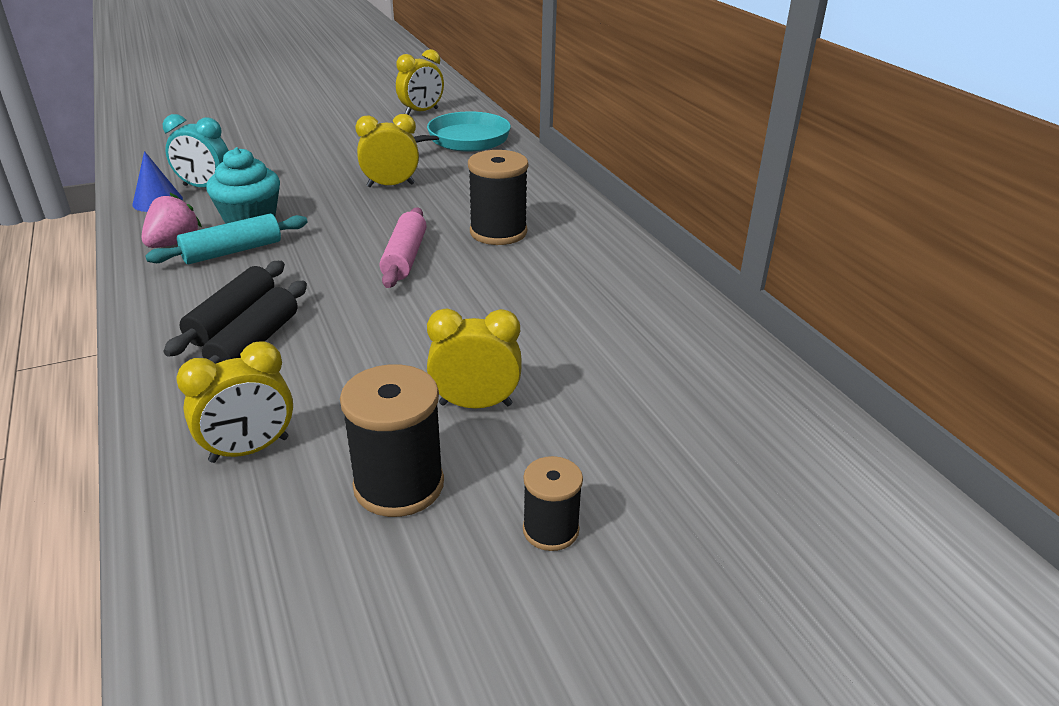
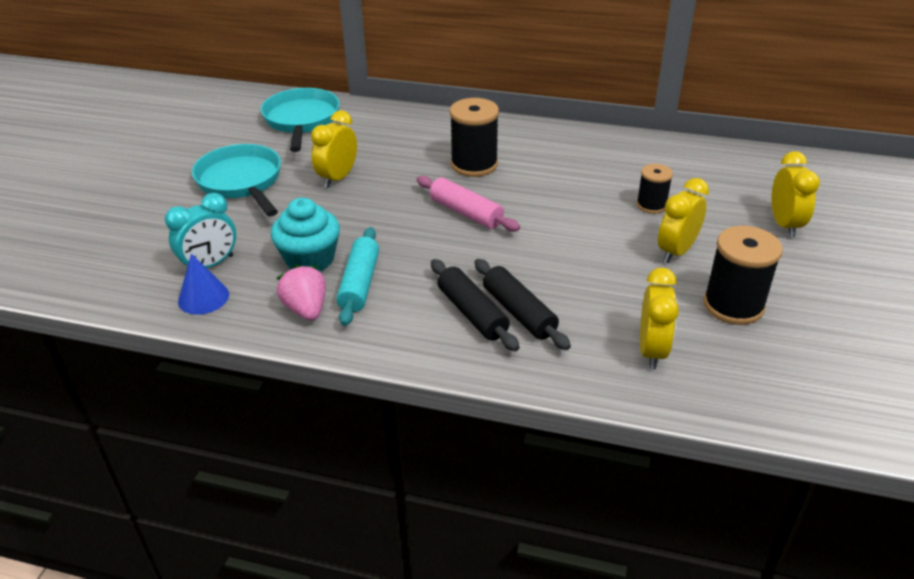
camera: 50 degrees left, 5 degrees up
yellow clock [396,49,444,115] -> yellow clock moved to [772,151,820,237]
black spool [523,456,583,551] -> black spool moved to [637,164,673,214]
none -> turquoise pan [192,144,281,217]

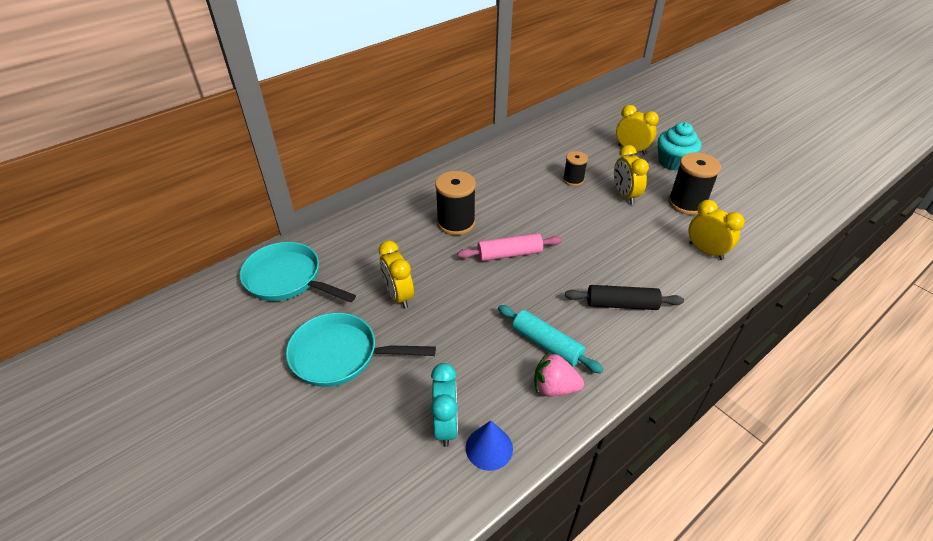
camera: 55 degrees left, 5 degrees up
turquoise cupcake [271,198,340,271] -> turquoise cupcake moved to [658,122,701,171]
black rolling pin [474,259,571,350] -> none

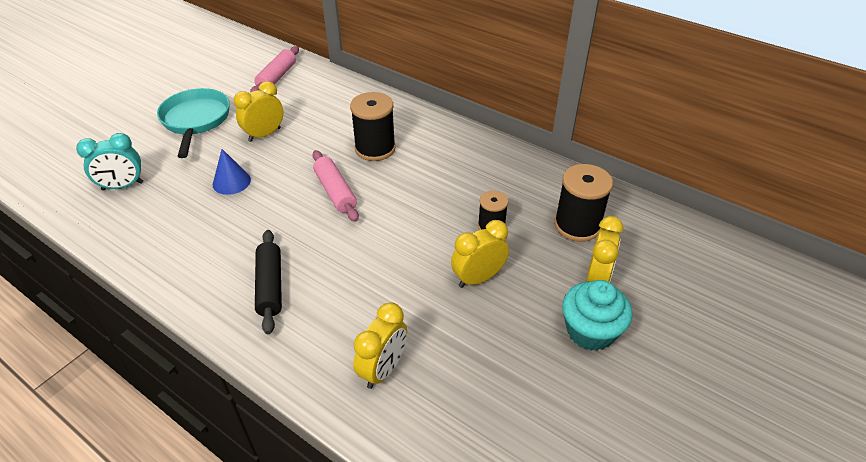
camera: 75 degrees right, 0 degrees up
turquoise pan [240,242,356,303] -> pink rolling pin [250,46,299,92]
blue cone [466,420,513,471] -> blue cone moved to [213,149,251,195]
turquoise rolling pin [498,305,603,373] -> none
pink strawberry [534,352,584,397] -> none
black spool [668,152,721,215] -> black spool moved to [554,164,613,242]

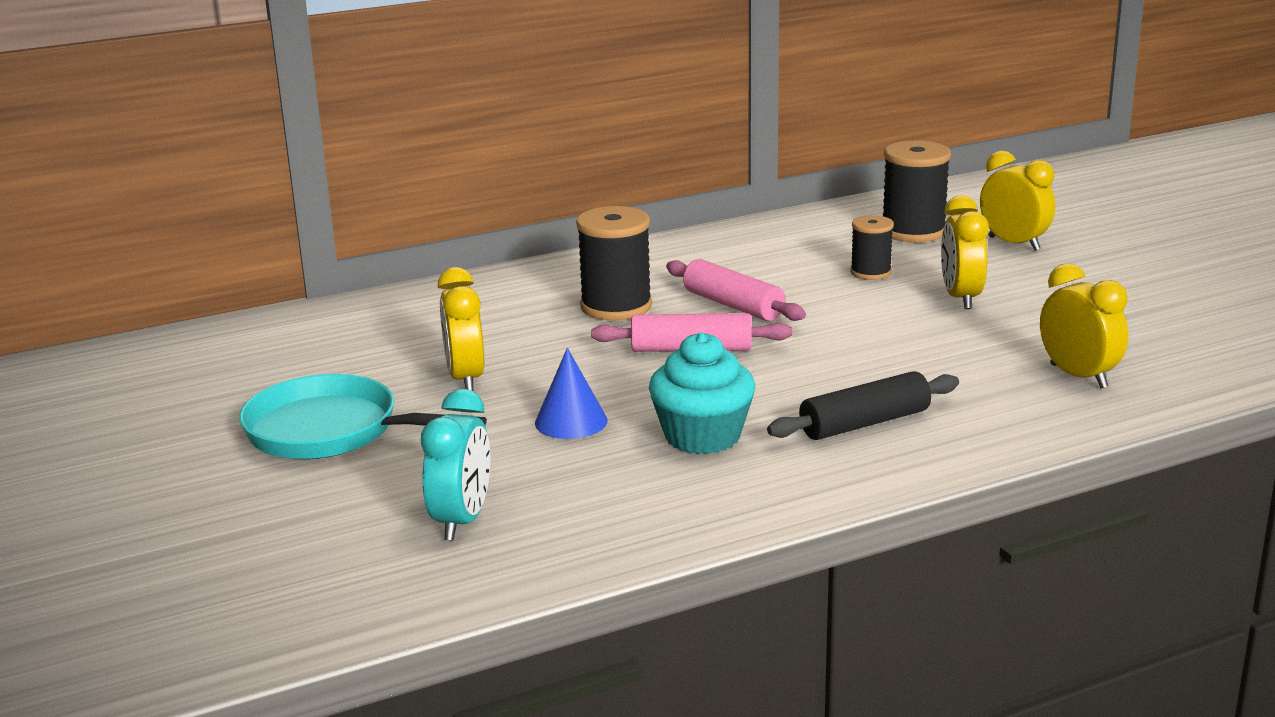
camera: 60 degrees left, 20 degrees down
pink rolling pin [250,46,299,92] -> pink rolling pin moved to [666,259,806,321]
black rolling pin [255,230,282,334] -> black rolling pin turned 45 degrees counterclockwise [767,371,959,440]
turquoise cupcake [562,280,632,351] -> turquoise cupcake moved to [649,332,755,454]

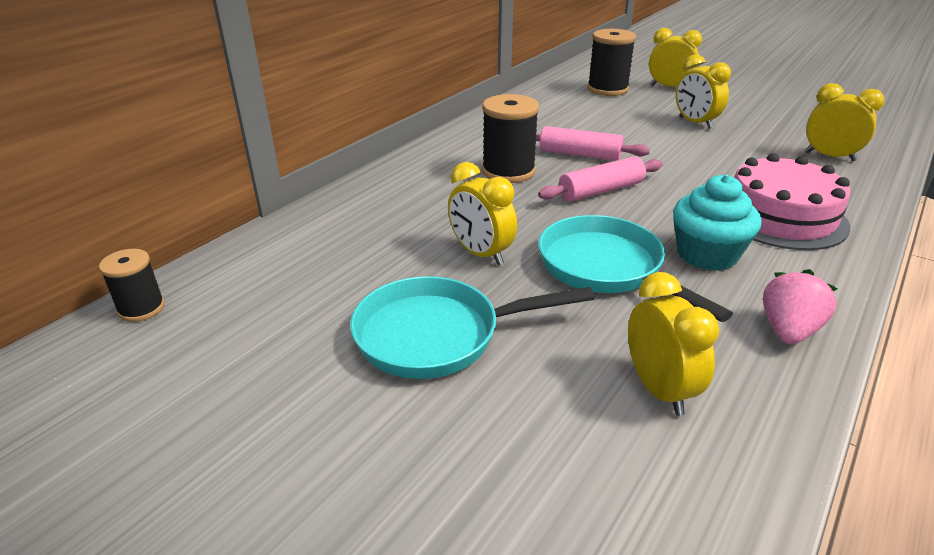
camera: 30 degrees left, 10 degrees up
turquoise clock [421,389,490,540] -> yellow clock [628,272,719,416]
blue cone [535,348,608,439] -> turquoise pan [538,215,733,322]
black rolling pin [767,371,959,440] -> pink cake [734,153,850,250]
black spool [850,215,894,280] -> black spool moved to [99,249,165,322]
none -> pink strawberry [763,269,838,344]

